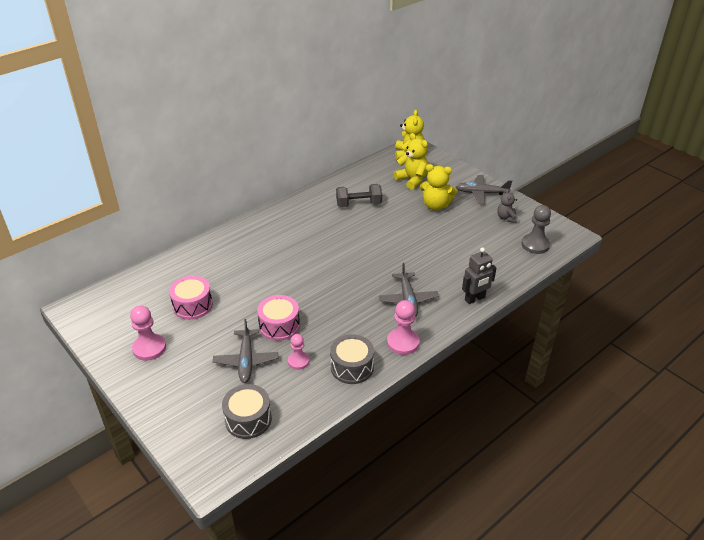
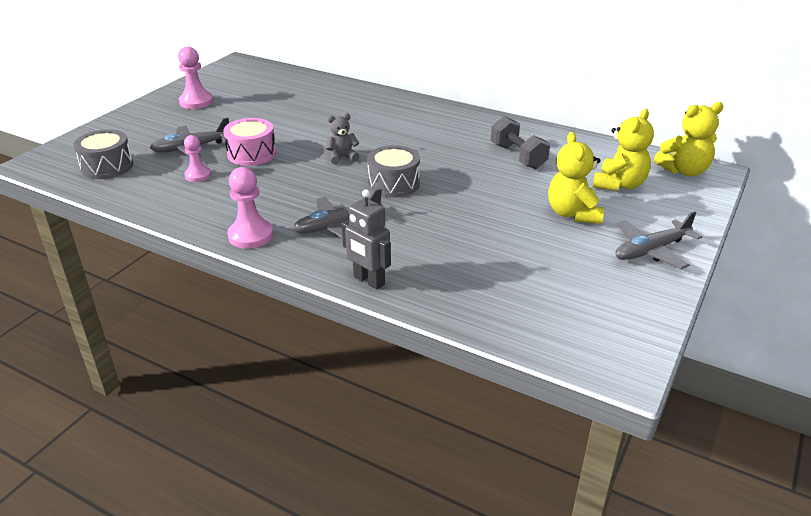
camera: 70 degrees right, 5 degrees down
pink drum [169,276,213,320] -> none
grey drum [330,334,374,384] -> grey drum moved to [367,145,420,197]
grey plane [455,175,512,204] -> grey plane turned 105 degrees counterclockwise [615,211,702,269]
grey teddy bear [498,189,518,223] -> grey teddy bear moved to [326,113,359,165]
grey pawn [522,205,551,254] -> none

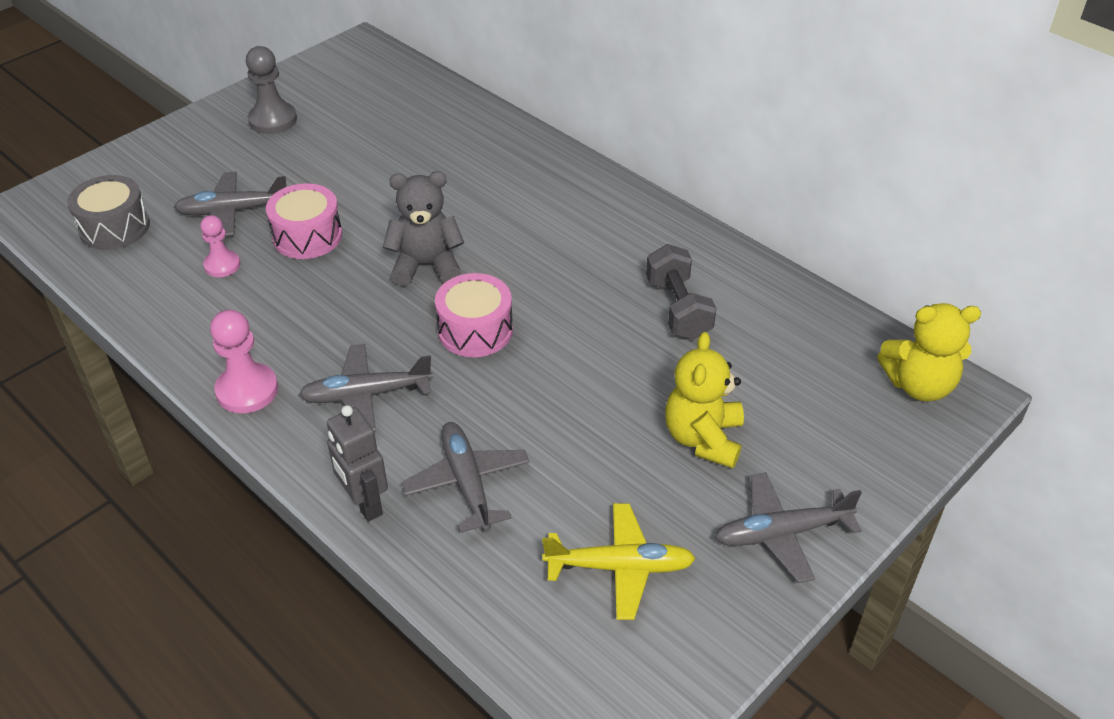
camera: 15 degrees right, 10 degrees up
pink pawn [178,47,213,109] -> grey pawn [246,46,297,134]
grey teddy bear [326,113,359,165] -> grey teddy bear [383,171,464,286], size x1.63
grey drum [367,145,420,197] -> pink drum [435,273,513,357]
yellow teddy bear [593,109,654,191] -> none
none -> grey plane [401,422,530,533]
none -> yellow plane [542,503,696,620]

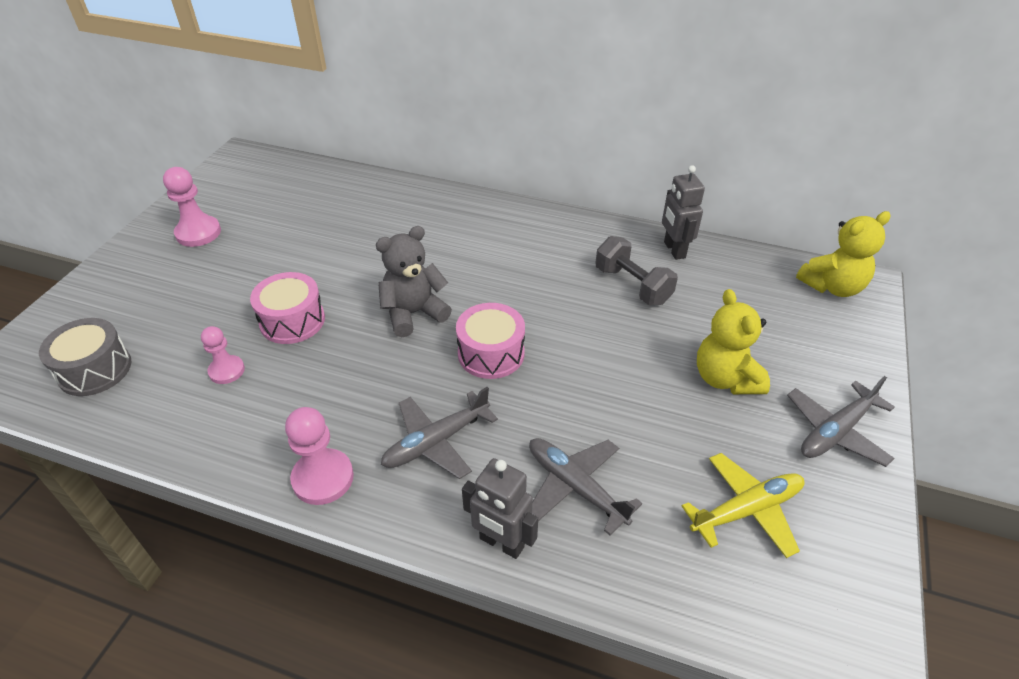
camera: 25 degrees left, 0 degrees up
grey plane [174,171,286,236] -> none
grey pawn [246,46,297,134] -> pink pawn [163,167,221,247]
none -> grey robot [662,165,705,260]

